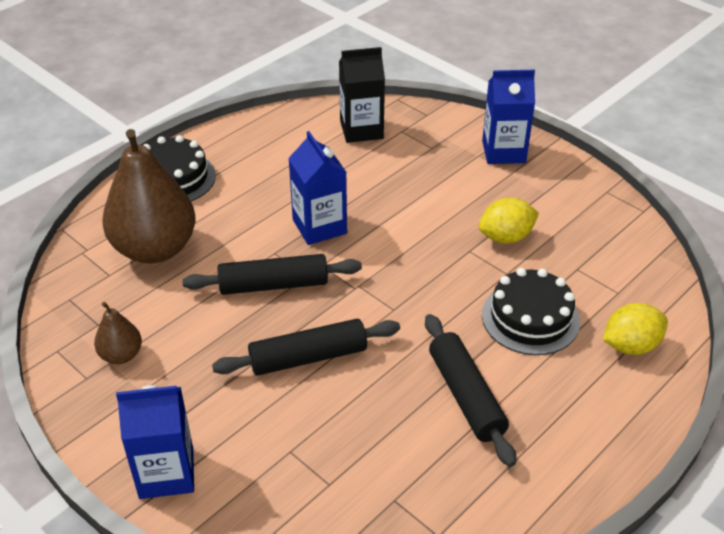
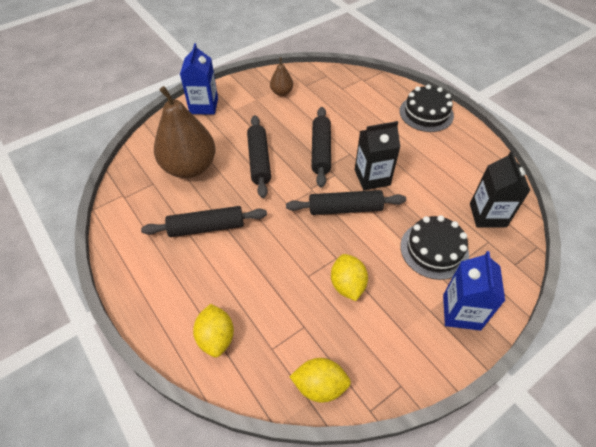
camera: 100 degrees right, 10 degrees up
brown pear [102,129,196,263] -> brown pear moved to [154,86,216,178]
blue carton [288,131,347,245] -> black carton [355,121,400,190]
black cake [482,268,580,355] -> black cake moved to [400,215,469,280]
none -> black rolling pin [286,190,406,215]
none -> yellow lemon [289,358,351,403]

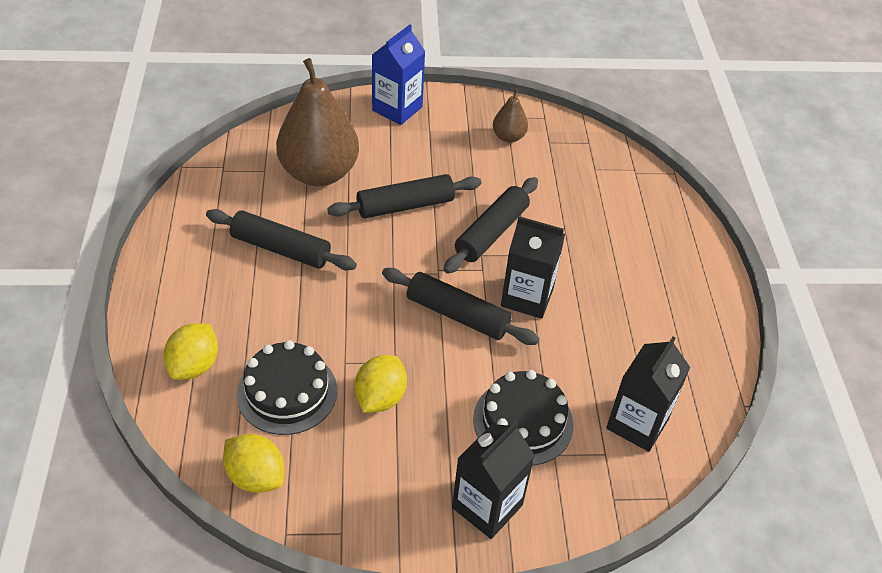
camera: 30 degrees right, 5 degrees down
black rolling pin [247,115,271,198] -> black rolling pin turned 45 degrees clockwise [328,174,481,219]
black cake [400,85,454,132] -> black cake moved to [237,340,337,435]
blue carton [443,251,505,331] -> black carton [452,421,535,539]

